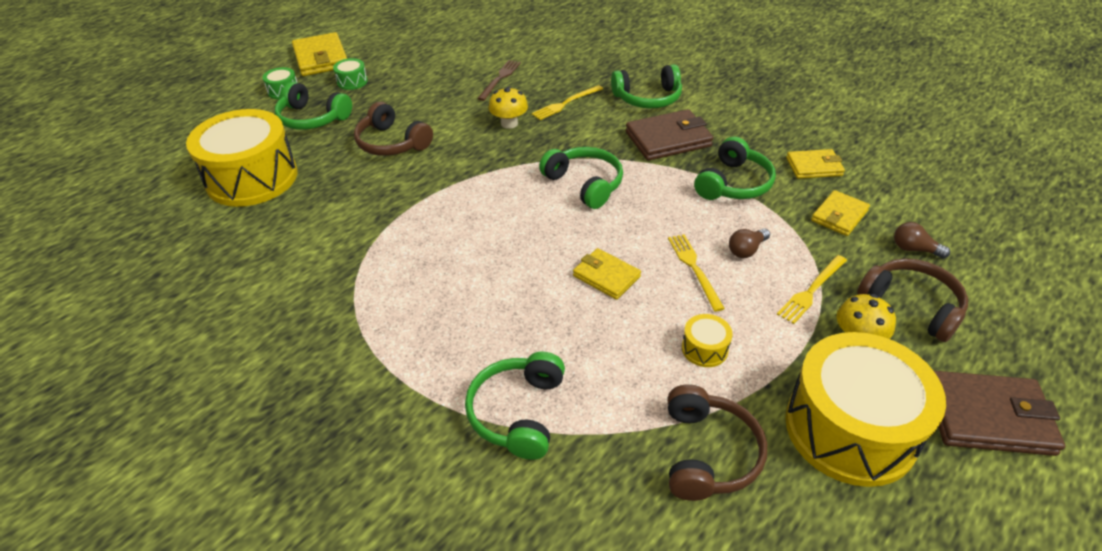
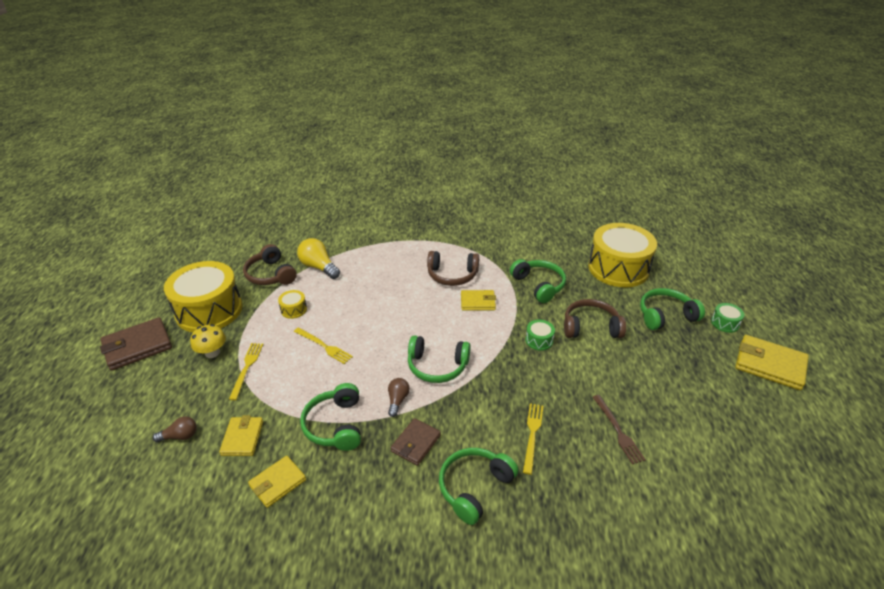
camera: 140 degrees right, 5 degrees down
green drum [333,58,368,90] -> green drum moved to [526,320,555,351]
green headphones [465,352,565,460] -> green headphones moved to [510,259,566,303]
yellow mushroom [489,86,528,129] -> none
yellow wallet [573,248,641,300] -> yellow wallet moved to [461,290,496,311]
brown wallet [626,109,713,161] -> brown wallet [390,418,441,466], size x0.63
brown light bulb [729,228,770,258] -> brown light bulb moved to [388,378,410,417]
brown headphones [857,258,968,342] -> brown headphones moved to [427,251,479,286]
none -> yellow light bulb [297,238,340,279]

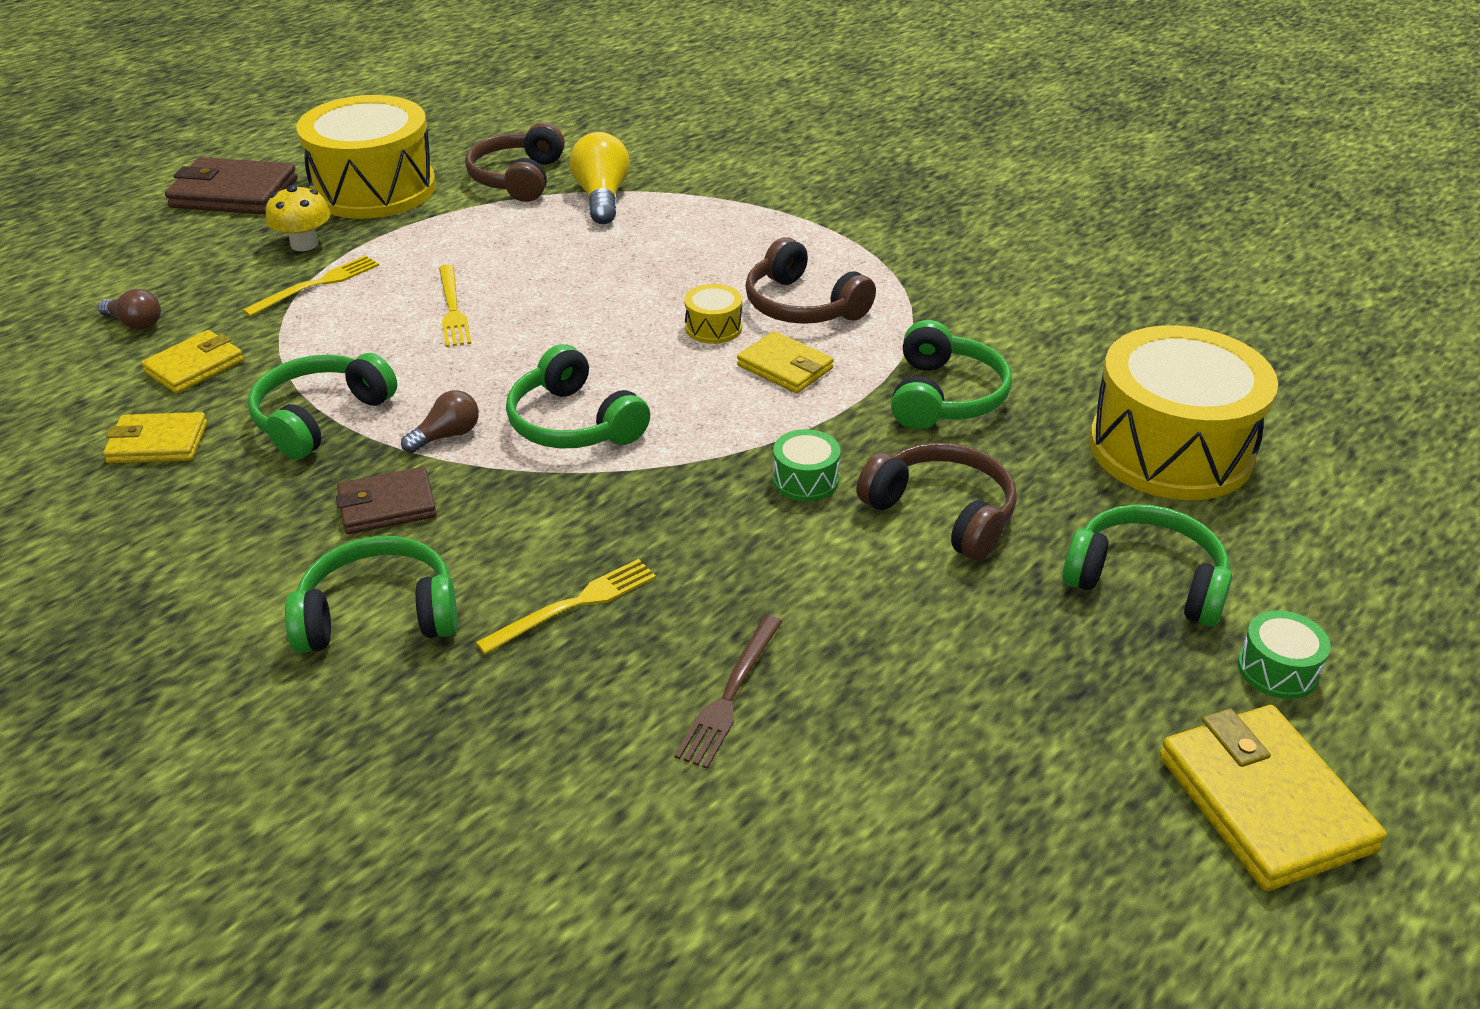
camera: 40 degrees right, 0 degrees up
yellow drum [278,290,307,319] -> yellow drum moved to [684,284,742,344]

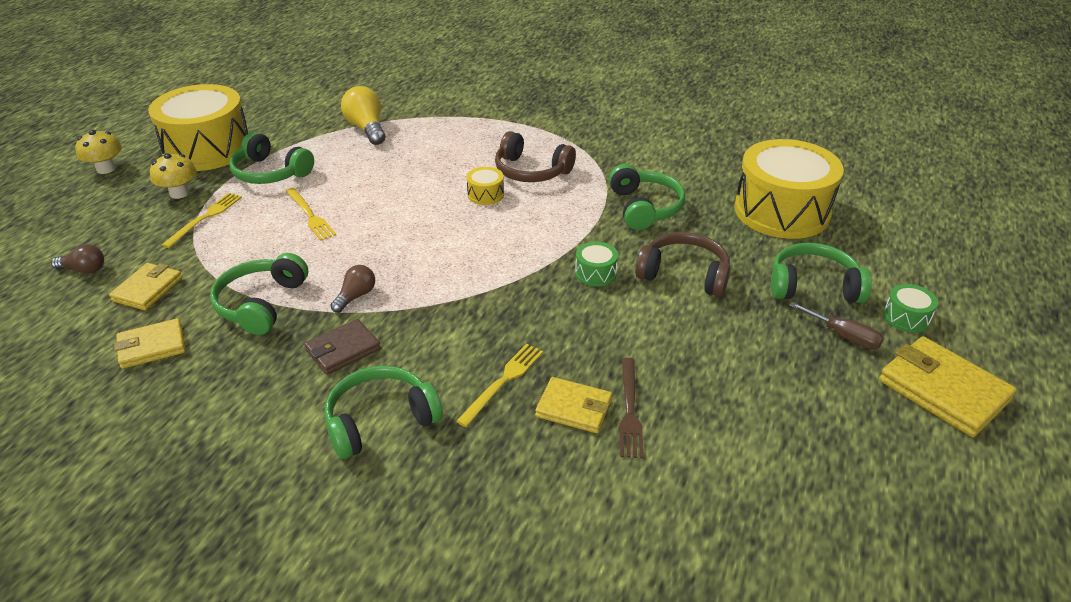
camera: 20 degrees left, 0 degrees up
brown wallet [165,157,297,214] -> yellow mushroom [76,130,122,174]
brown headphones [465,122,565,202] -> none
green headphones [506,344,650,448] -> green headphones moved to [229,132,314,184]
yellow wallet [737,331,834,393] -> yellow wallet moved to [535,377,612,433]
none -> brown screwdriver [789,302,884,349]

